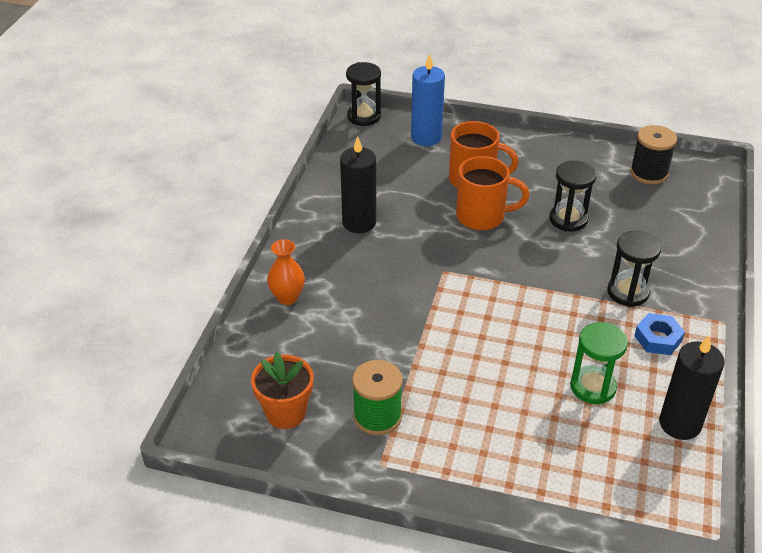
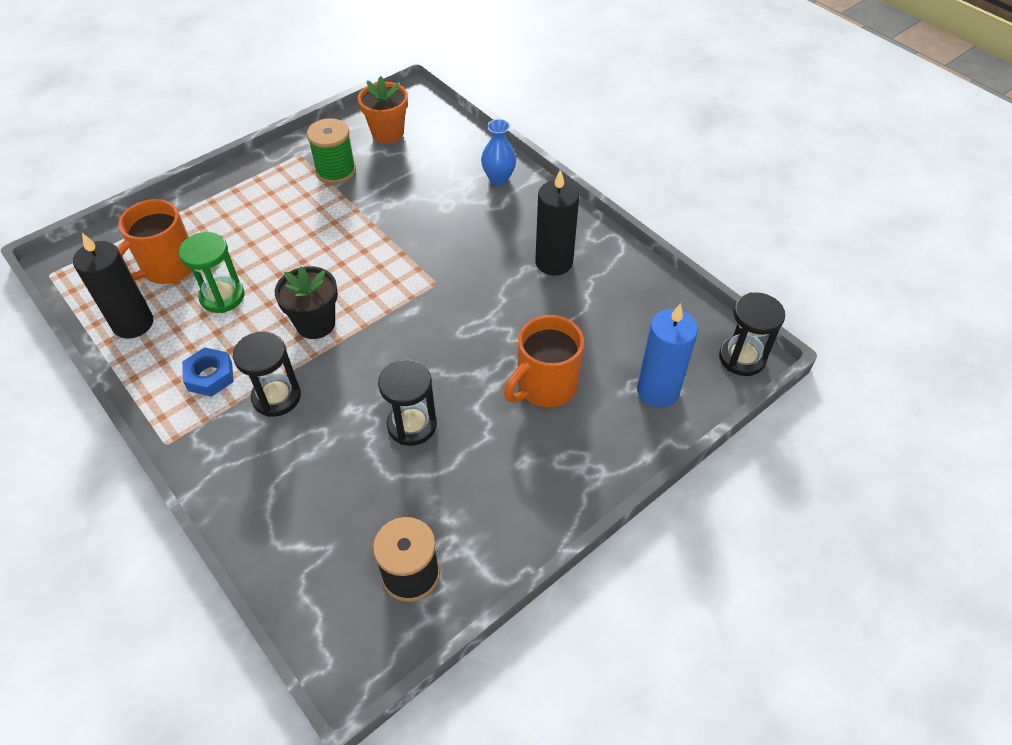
camera: 125 degrees right, 10 degrees up
orange vase [267,239,305,305] -> blue vase [481,119,516,185]
orange mug [456,156,529,230] -> orange mug moved to [118,199,192,284]
none -> black flower pot [275,266,338,339]

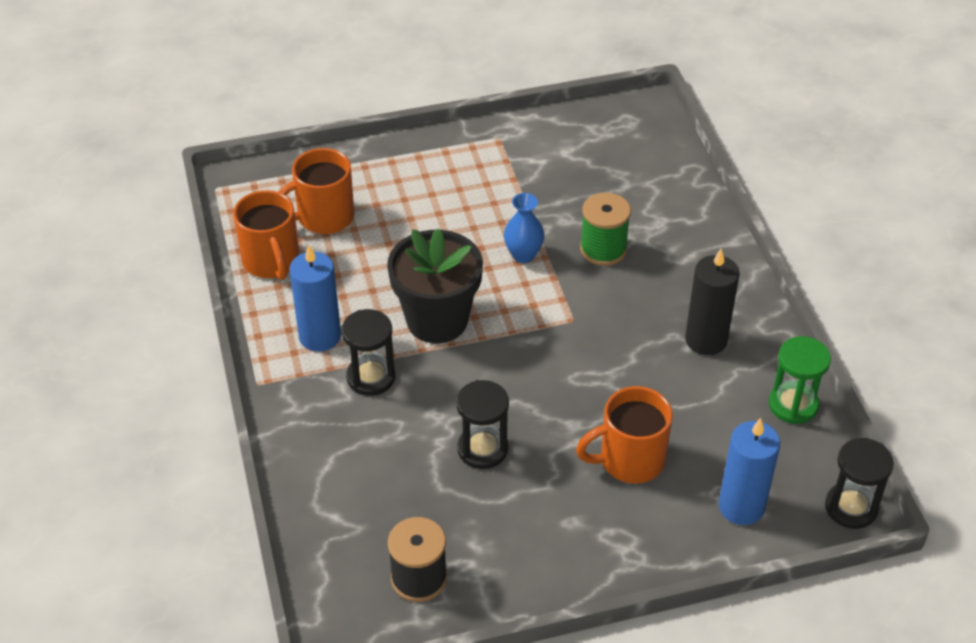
camera: 25 degrees right, 5 degrees down
black candle [73,233,153,339] -> orange mug [233,190,299,280]
green hourglass [179,232,244,313] -> green hourglass moved to [769,336,831,424]
blue nut [182,347,234,397] -> blue candle [289,245,341,352]
black flower pot [275,266,338,339] -> black flower pot [387,228,483,344], size x1.51
green spool [307,118,356,184] -> green spool moved to [580,193,631,266]
orange flower pot [358,76,408,144] -> none
blue vase [481,119,516,185] -> blue vase moved to [504,193,545,263]

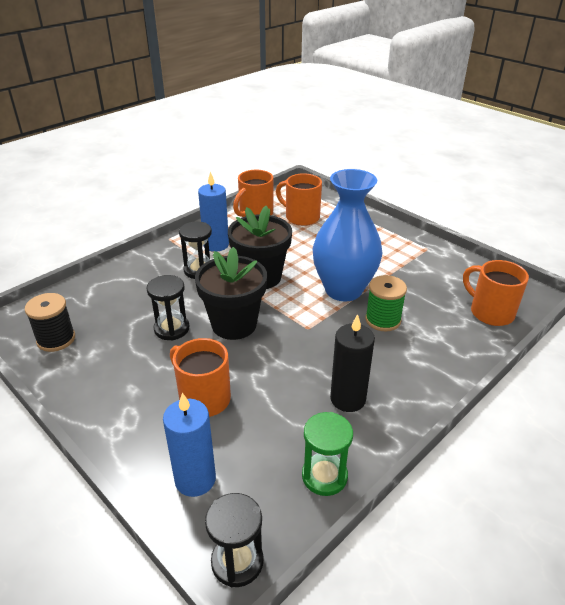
camera: 60 degrees right, 10 degrees down
blue vase [504,193,545,263] -> blue vase [312,169,382,301], size x2.32
none -> black flower pot [195,247,267,340]
none -> orange mug [463,260,529,326]

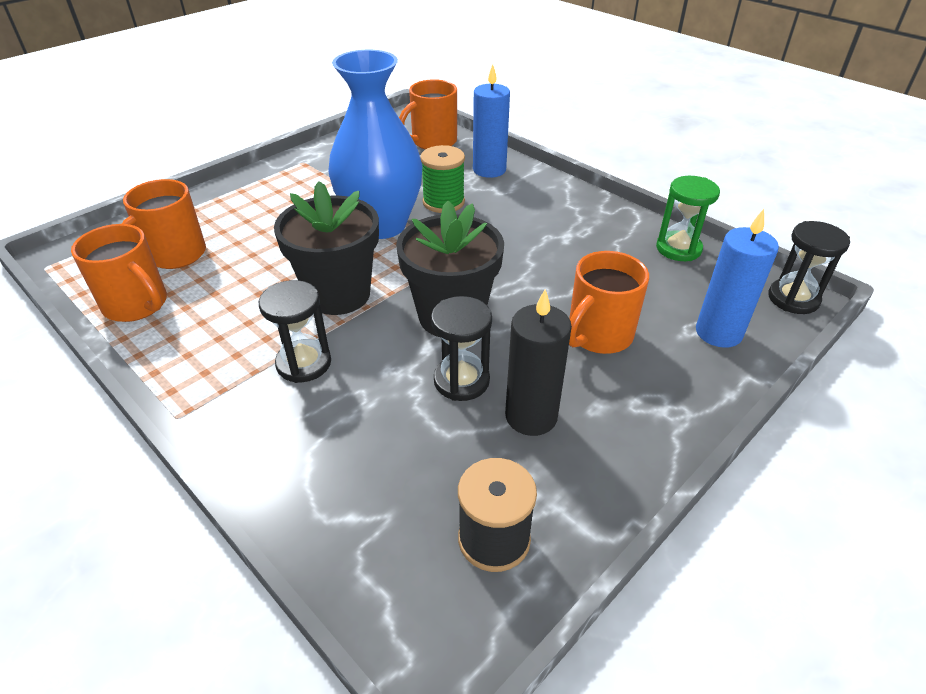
camera: 90 degrees left, 5 degrees up
blue candle [198,172,229,252] -> blue candle moved to [473,64,510,178]
black candle [330,314,375,412] -> black candle moved to [505,289,572,436]

